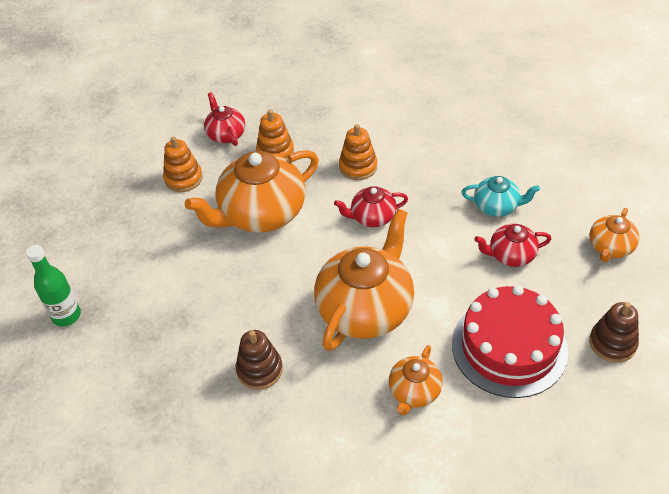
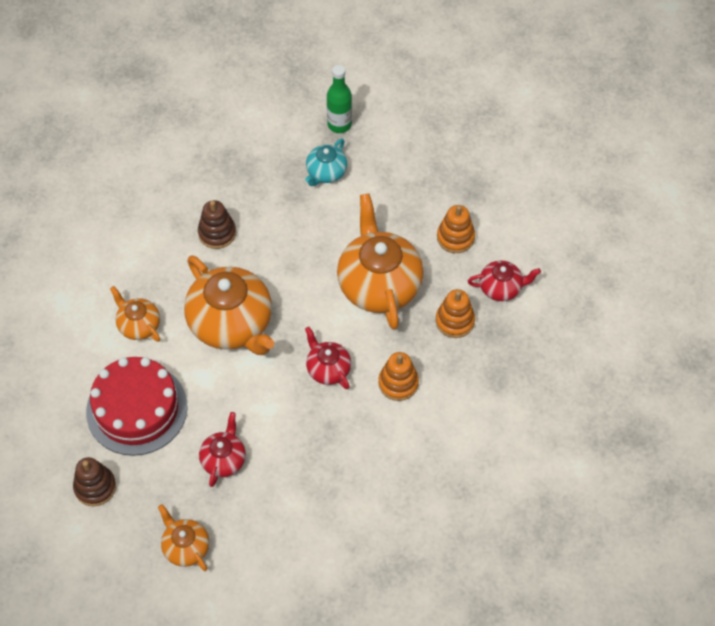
camera: 110 degrees right, 10 degrees up
red teapot [334,186,408,227] -> red teapot turned 45 degrees counterclockwise [305,327,351,389]
turquoise teapot [462,176,540,217] -> turquoise teapot moved to [305,138,347,186]

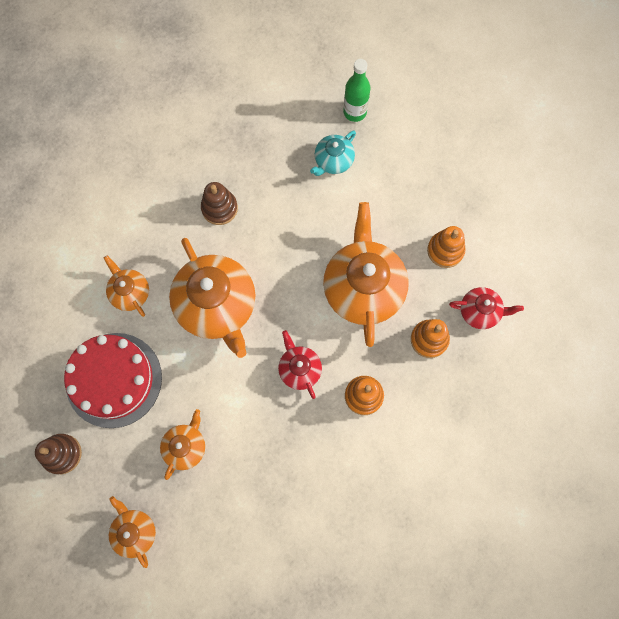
camera: 10 degrees right, 15 degrees up
red teapot [199,412,246,487] -> orange teapot [160,409,205,480]

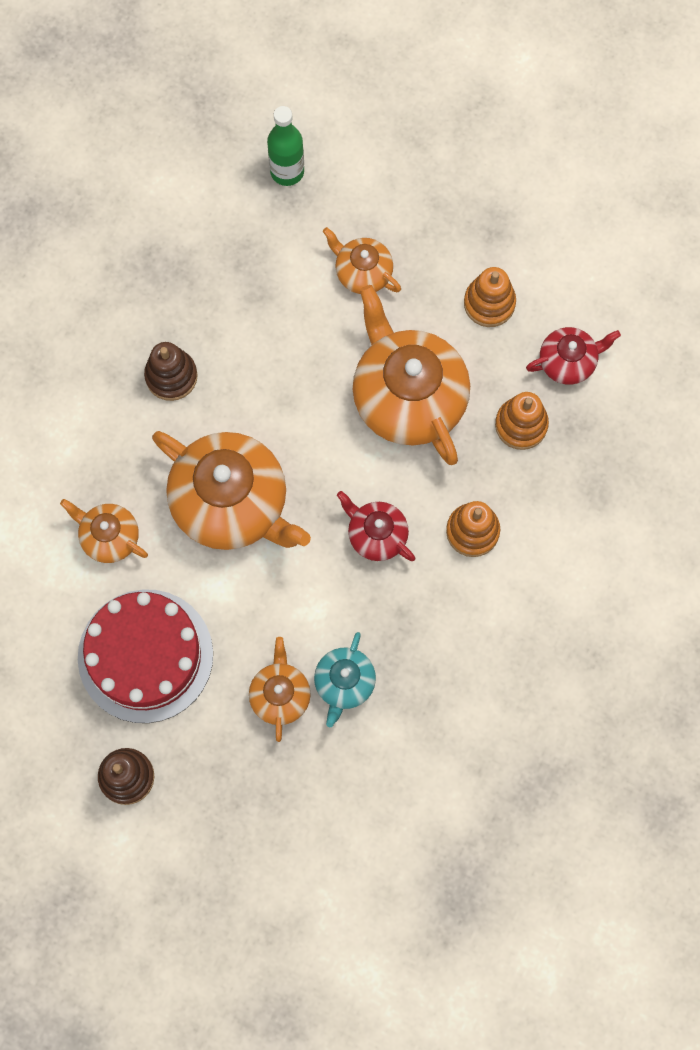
camera: 25 degrees left, 0 degrees up
orange teapot [109,496,156,568] -> orange teapot moved to [323,227,401,294]
turquoise teapot [310,131,356,176] -> turquoise teapot moved to [314,632,376,727]

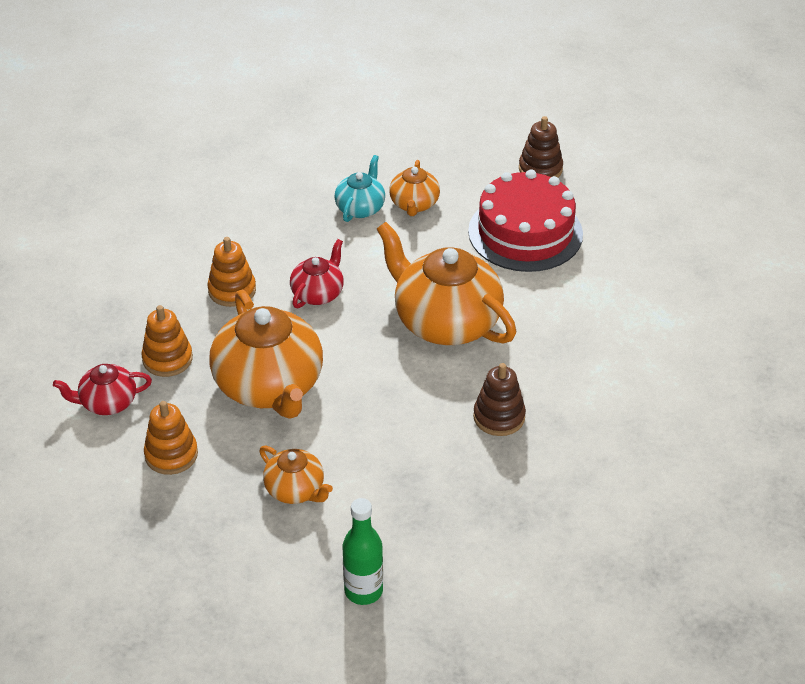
camera: 175 degrees left, 30 degrees down
orange teapot [60,499,148,563] -> none
red teapot [337,491,415,561] -> red teapot turned 105 degrees counterclockwise [290,239,344,308]

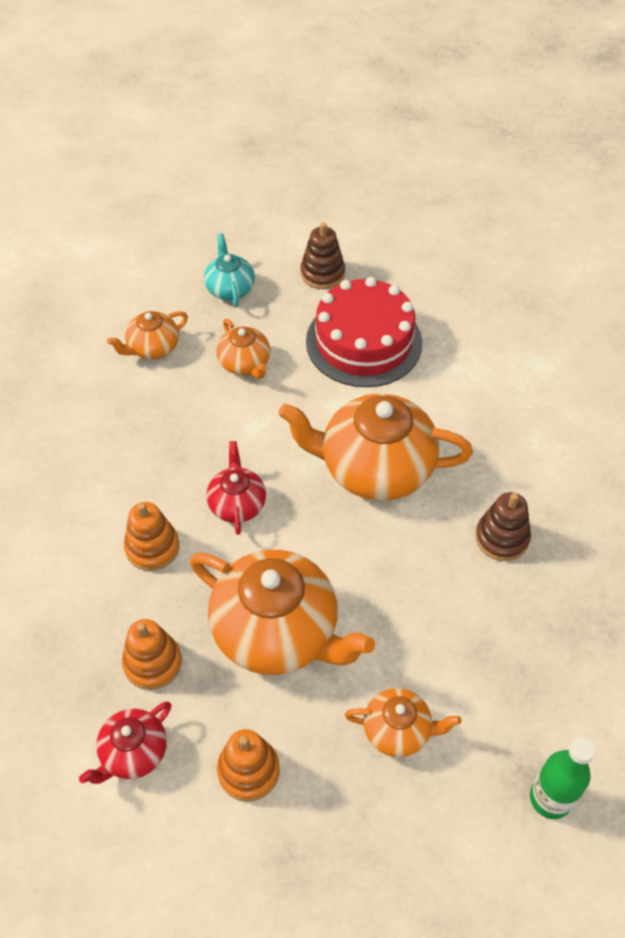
camera: 35 degrees left, 10 degrees up
turquoise teapot [334,155,385,222] -> turquoise teapot moved to [204,233,255,306]
none -> orange teapot [107,311,188,359]

